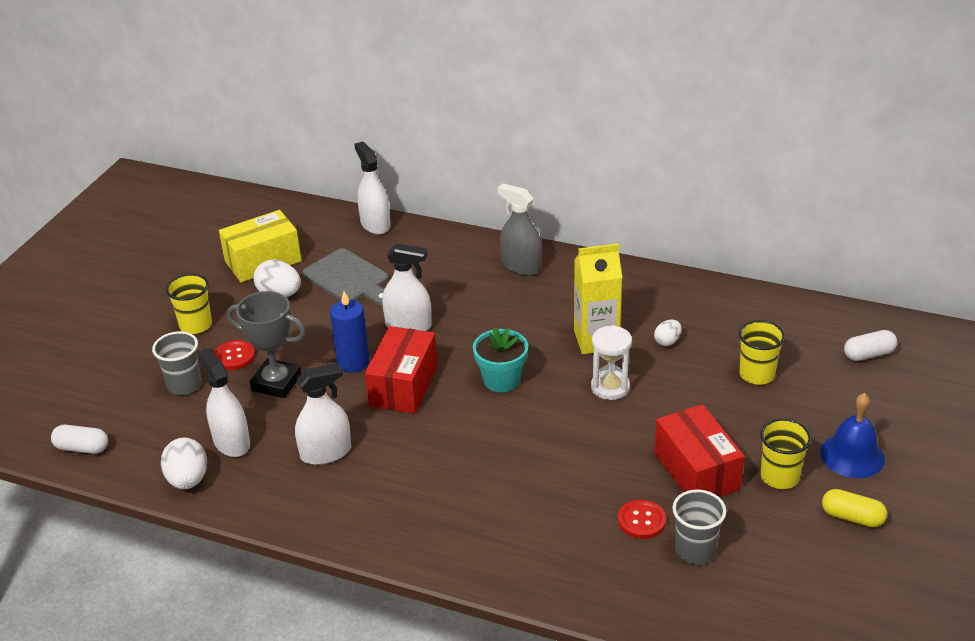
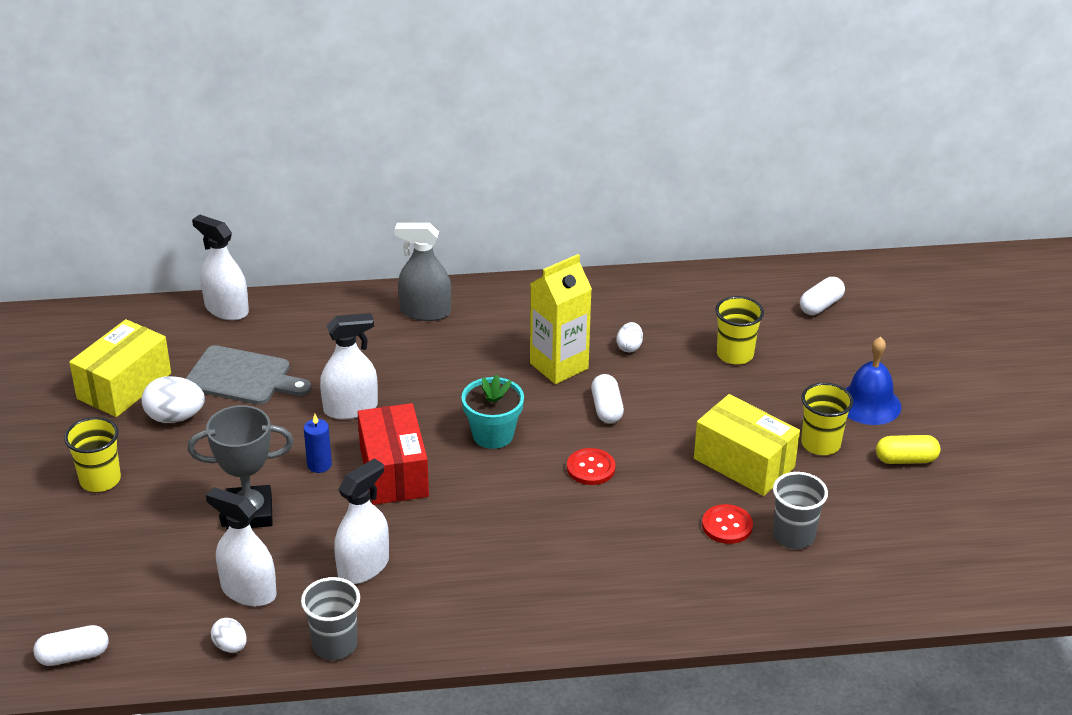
camera: 30 degrees left, 0 degrees up
grey cup [152,331,202,395] -> grey cup moved to [301,577,360,660]
white egg [161,438,207,489] -> white egg [211,618,247,653], size x0.59
red button [214,340,255,370] -> red button moved to [567,448,615,485]
blue candle [330,291,369,373] -> blue candle [304,414,332,473], size x0.64
white hourglass [591,325,632,400] -> white capsule [591,374,624,424]
red box [654,404,744,497] -> yellow box [694,394,800,496]

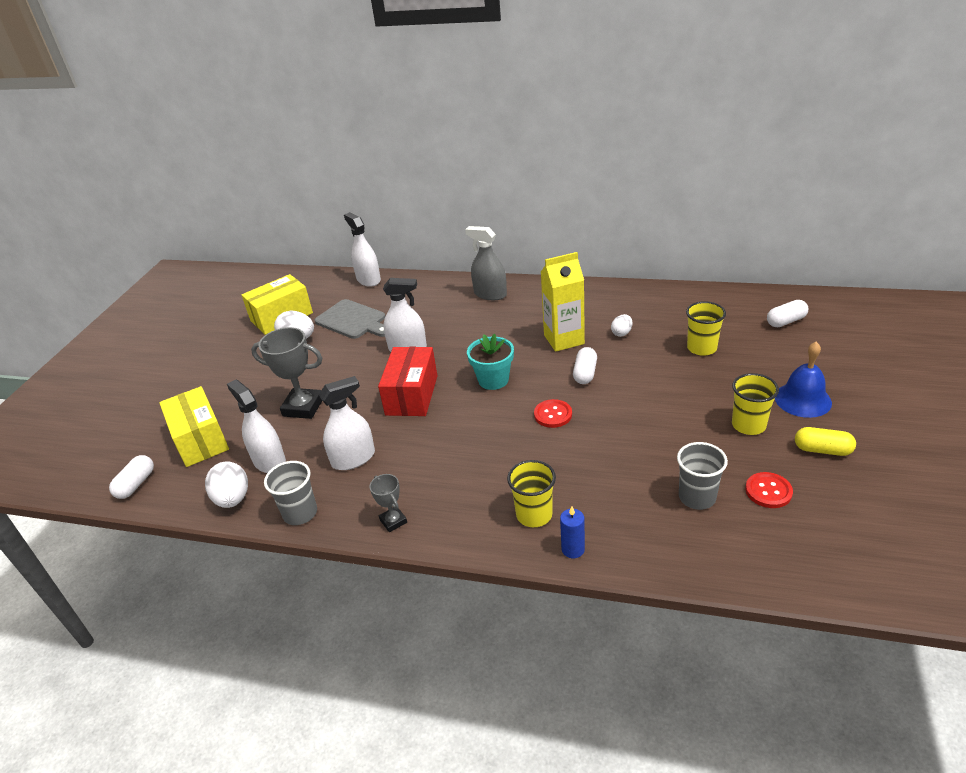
camera: 25 degrees right, 0 degrees up
white capsule [34,625,108,666] -> white capsule turned 75 degrees counterclockwise [109,455,154,499]
yellow cup [64,417,121,492] -> yellow cup moved to [507,460,556,527]
white egg [211,618,247,653] -> white egg [205,461,248,508], size x1.70
blue candle [304,414,332,473] -> blue candle moved to [560,506,585,558]
yellow box [694,394,800,496] -> yellow box moved to [159,386,229,467]
red button [702,504,753,544] -> red button moved to [745,472,793,508]
none -> grey trophy [369,474,407,532]

